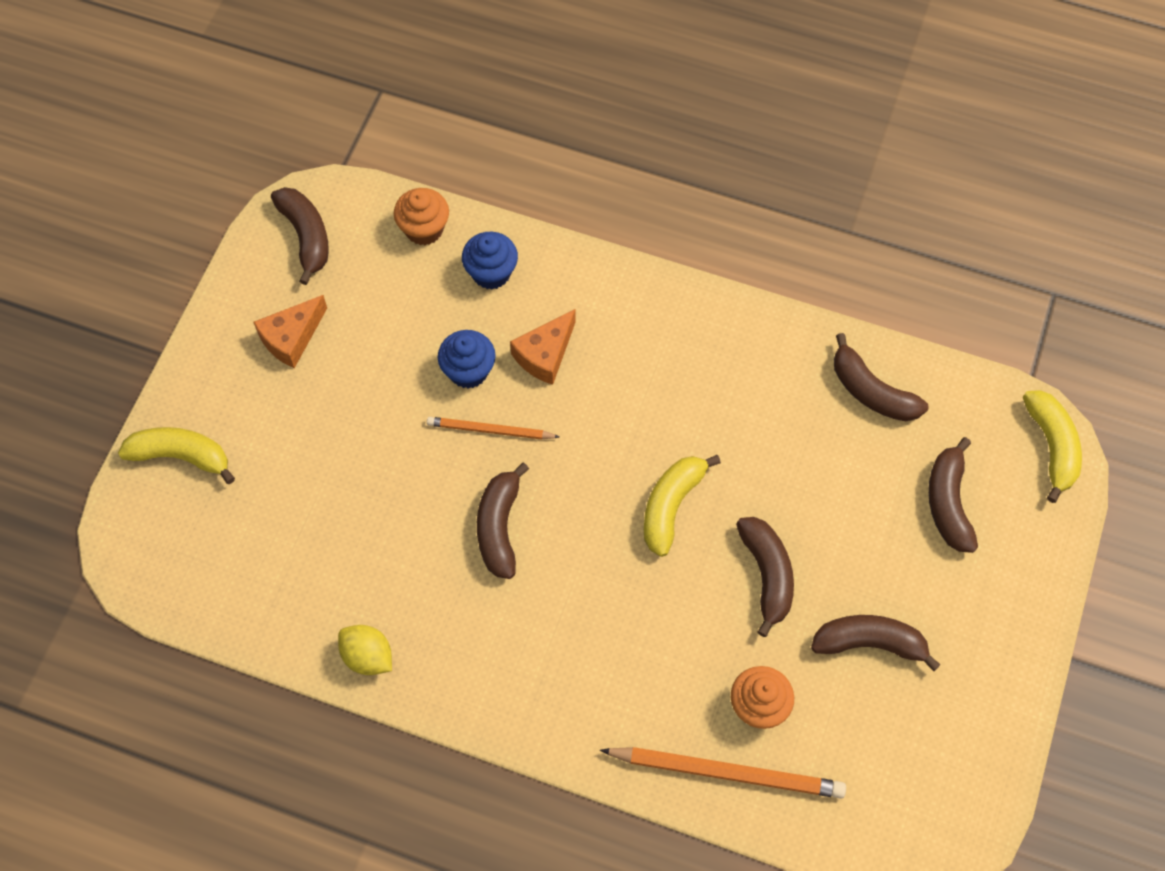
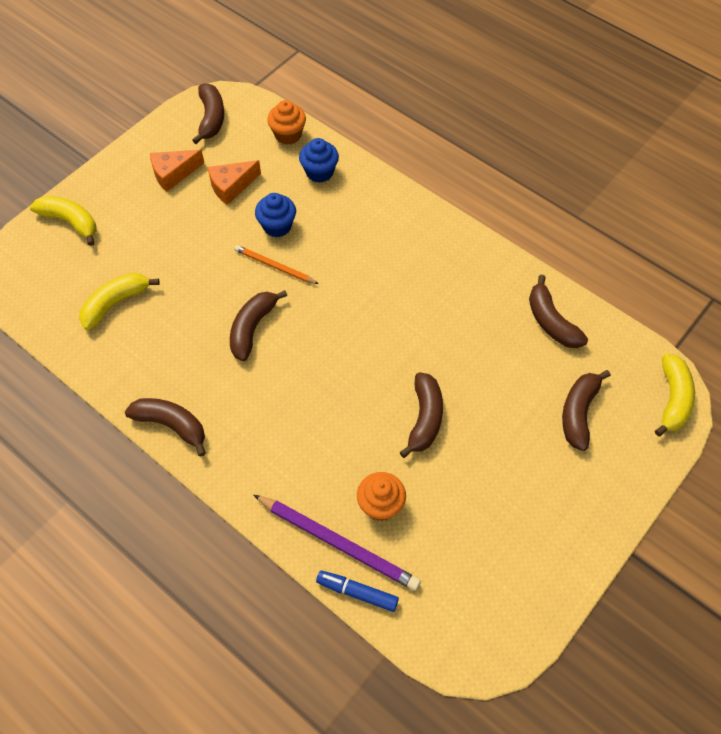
camera: 20 degrees right, 5 degrees down
yellow lemon [338,625,392,675] -> none
orange cheese [510,309,576,385] -> orange cheese moved to [208,160,261,205]
orange pencil [600,747,846,799] -> purple pencil [253,495,421,591]
yellow banana [644,455,721,557] -> yellow banana moved to [79,273,160,330]
brown banana [811,615,941,671] -> brown banana moved to [125,398,206,456]
none -> blue marker [316,570,399,612]

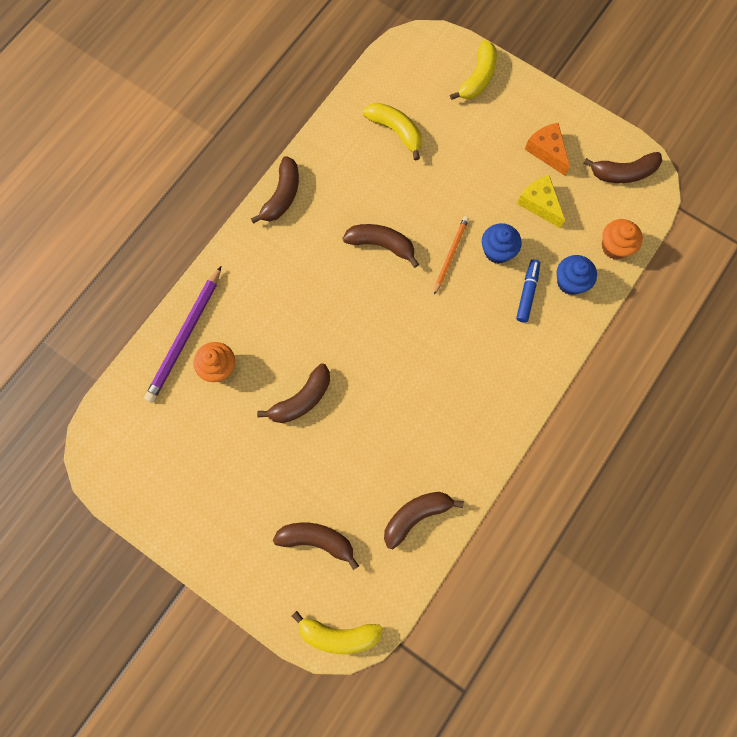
camera: 85 degrees right, 15 degrees up
orange cheese [208,160,261,205] -> yellow cheese [517,175,565,228]
blue marker [316,570,399,612] -> blue marker moved to [516,259,540,322]
brown banana [400,372,443,458] -> brown banana turned 45 degrees counterclockwise [257,363,330,423]

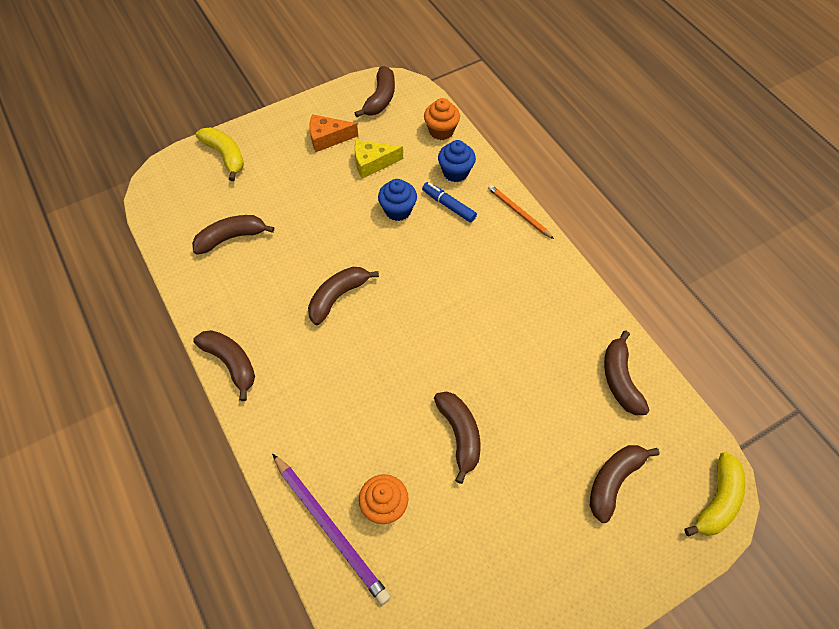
camera: 65 degrees left, 15 degrees down
yellow banana [363,103,422,160] -> brown banana [192,215,274,255]
orange pencil [434,216,469,295] -> orange pencil moved to [488,185,554,239]

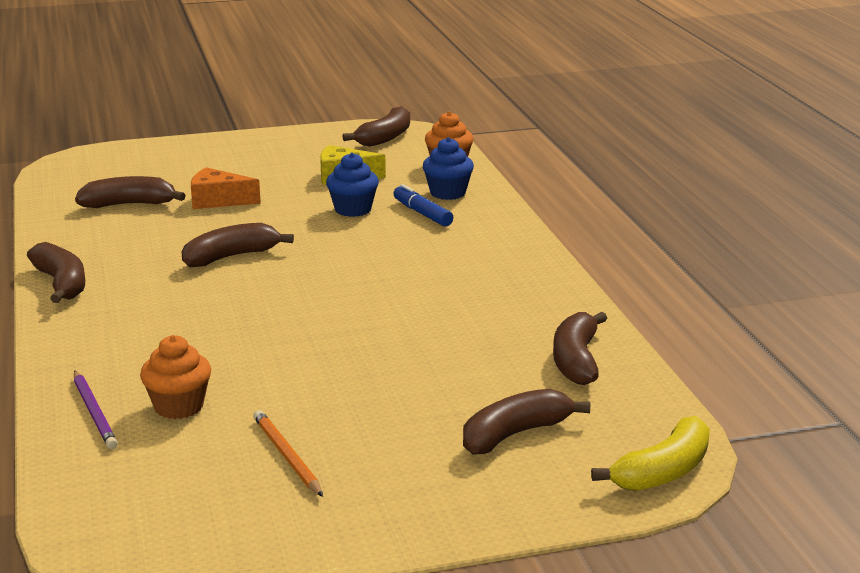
camera: 15 degrees right, 35 degrees down
yellow banana [196,127,244,181] -> none
purple pencil [272,454,391,605] -> purple pencil [74,370,118,449], size x0.60
orange cheese [309,114,358,152] -> orange cheese moved to [191,167,261,209]
brown banana [434,391,481,484] -> none
orange pencil [488,185,554,239] -> orange pencil moved to [253,410,323,497]

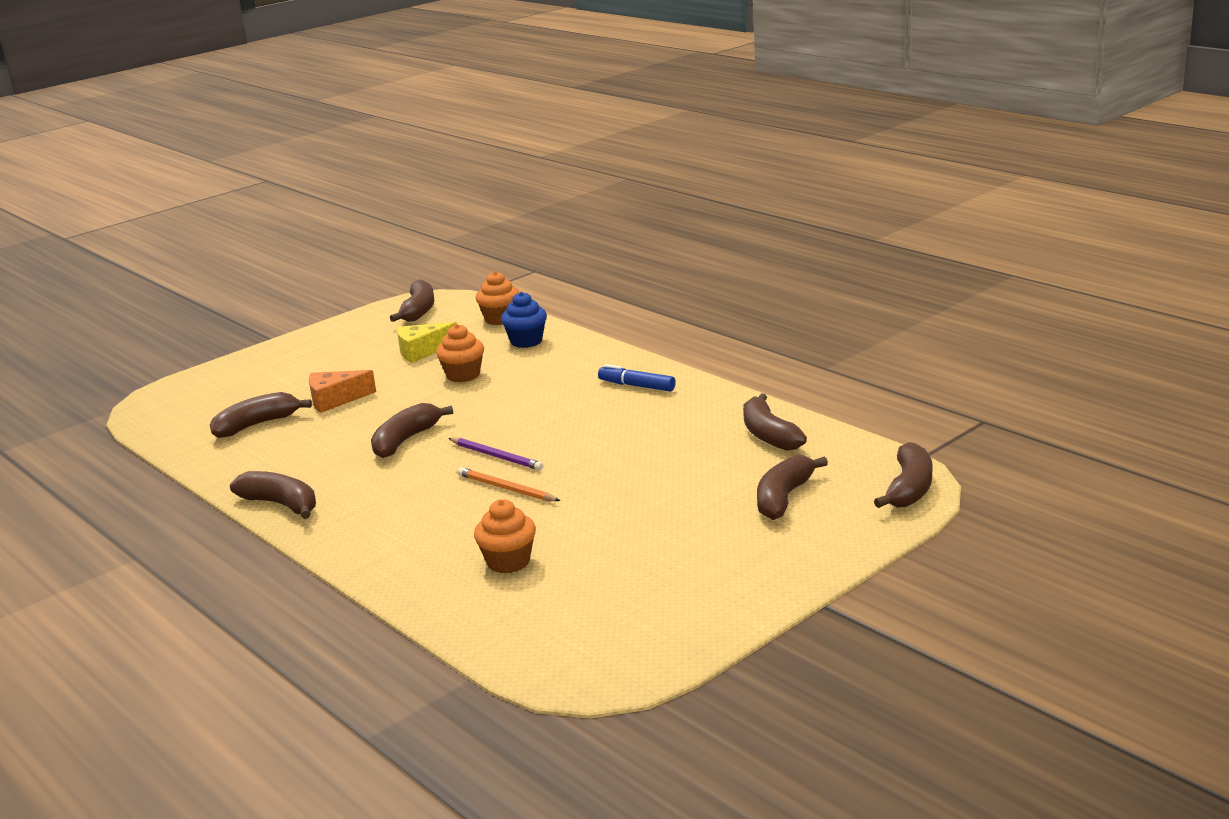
camera: 25 degrees left, 0 degrees up
purple pencil [74,370,118,449] -> purple pencil moved to [448,438,544,470]
orange pencil [253,410,323,497] -> orange pencil moved to [457,467,560,501]
blue cupcake [326,153,379,217] -> orange cupcake [436,324,484,382]
blue marker [393,184,453,226] -> blue marker moved to [598,364,676,392]
yellow banana [591,416,710,491] -> brown banana [874,442,933,508]

